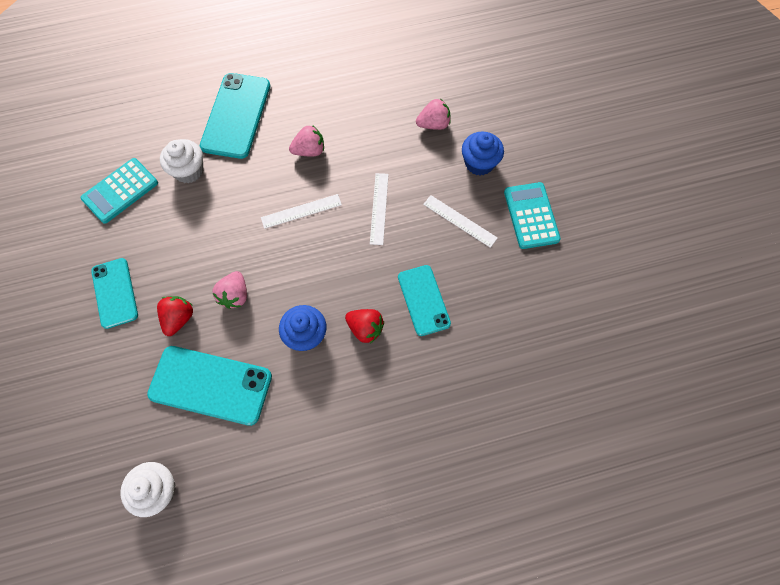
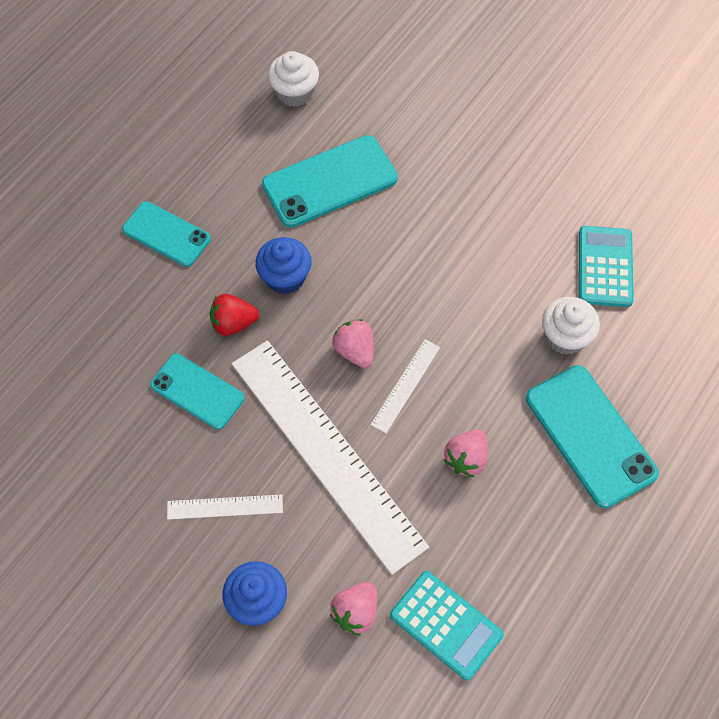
camera: 140 degrees right, 5 degrees down
turquoise phone [91,258,138,329] -> turquoise phone moved to [122,201,211,267]
red strawberry [157,296,193,336] -> none
pink strawberry [213,271,247,309] -> pink strawberry moved to [332,319,374,368]
white ruler [370,173,389,245] -> white ruler [232,341,429,575], size x2.45
turquoise calculator [504,182,561,249] -> turquoise calculator moved to [390,571,504,681]

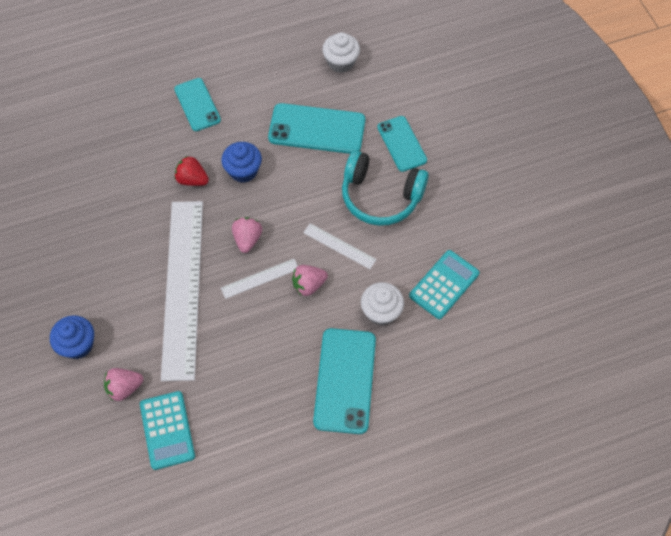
camera: 35 degrees right, 0 degrees up
turquoise phone [150,354,245,430] -> turquoise phone moved to [377,116,427,172]
white ruler [167,495,283,520] -> white ruler moved to [303,223,377,269]
pink strawberry [444,430,488,477] -> pink strawberry moved to [292,265,328,296]
none -> turquoise headphones [342,150,429,226]

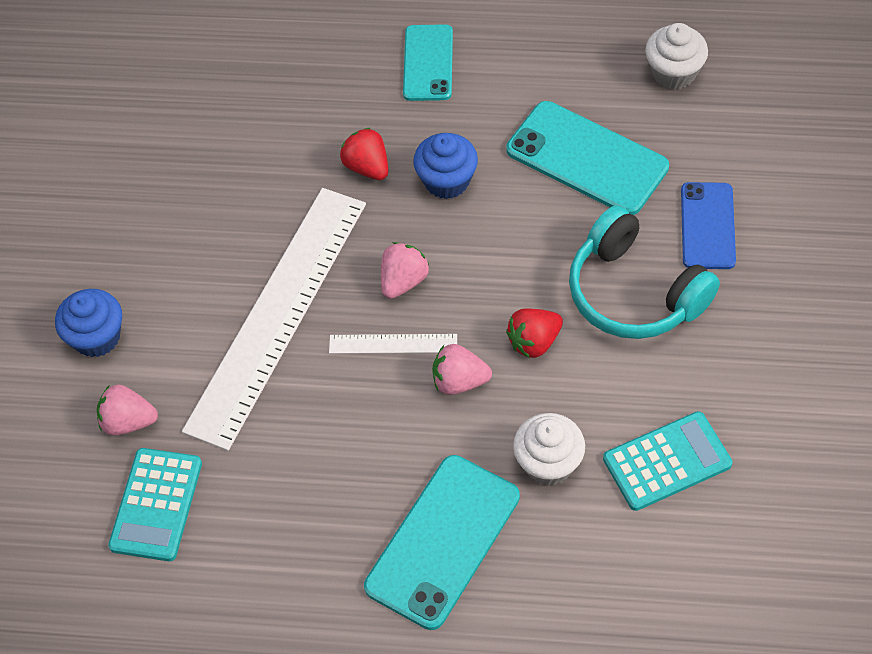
camera: 30 degrees right, 5 degrees down
white ruler [303,223,377,269] -> red strawberry [506,308,563,358]
turquoise phone [377,116,427,172] -> blue phone [681,182,736,269]

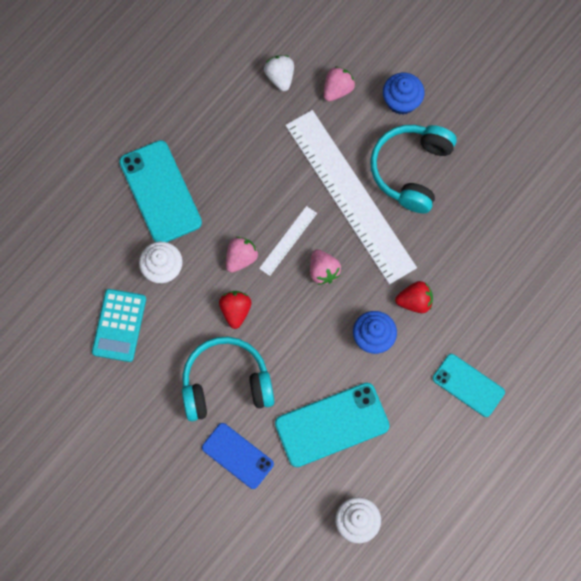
camera: 120 degrees right, 15 degrees up
turquoise calculator [108,448,202,561] -> white strawberry [264,55,294,91]
none -> turquoise headphones [370,125,457,213]

